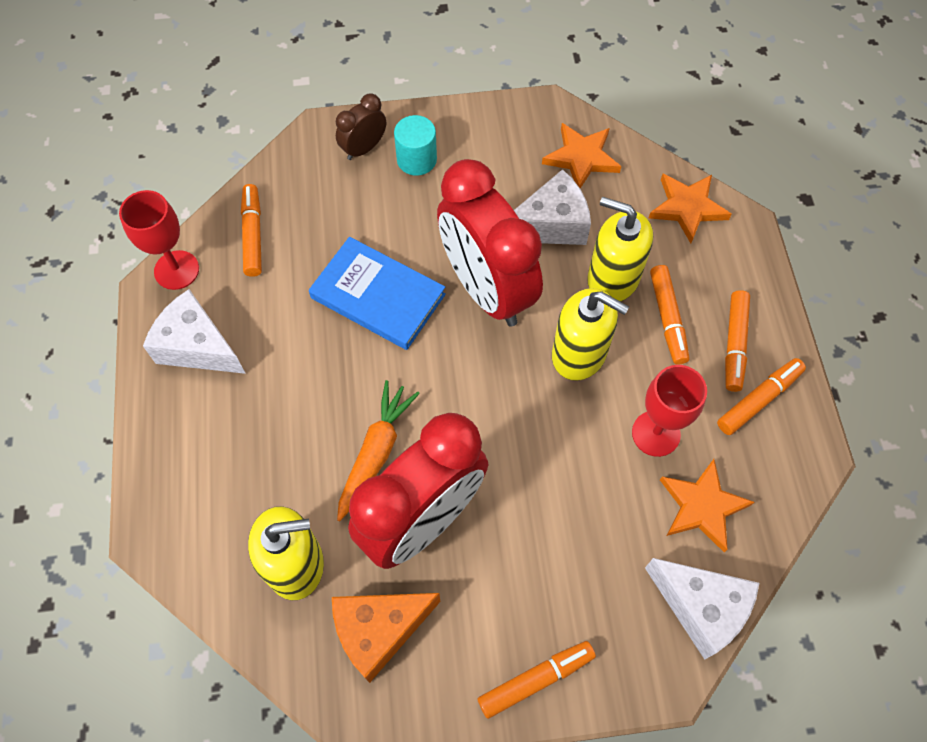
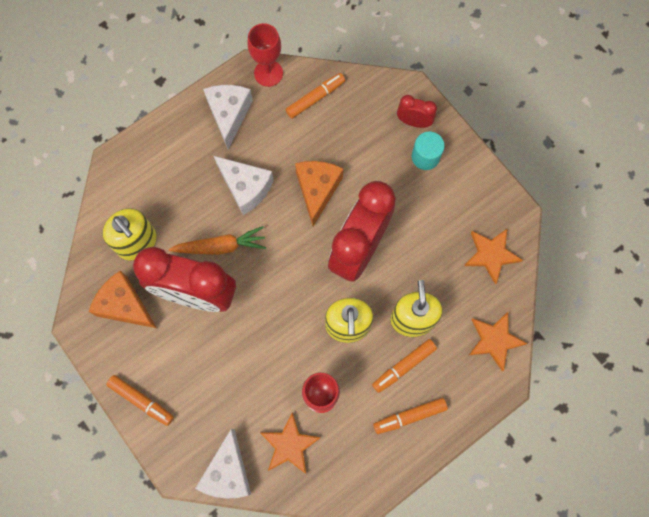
camera: 60 degrees right, 10 degrees up
blue book [309,237,446,350] -> orange cheese [295,161,343,226]
brown clock [336,94,386,160] -> red clock [397,95,437,128]
white cheese [514,169,591,245] -> white cheese moved to [214,156,274,215]
orange marker [717,358,806,435] -> none

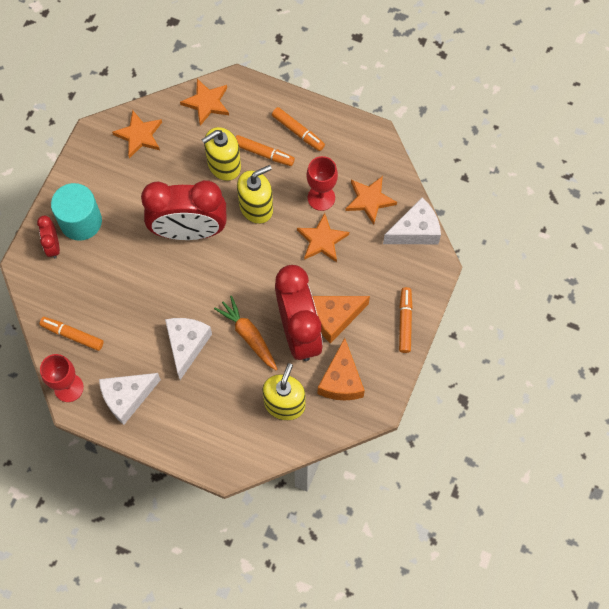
camera: 120 degrees left, 5 degrees down
orange cheese [295,161,343,226] -> orange cheese moved to [312,296,370,343]
turquoise cylinder [412,132,445,170] -> turquoise cylinder [51,183,102,241], size x1.58
none -> orange star [297,213,349,262]

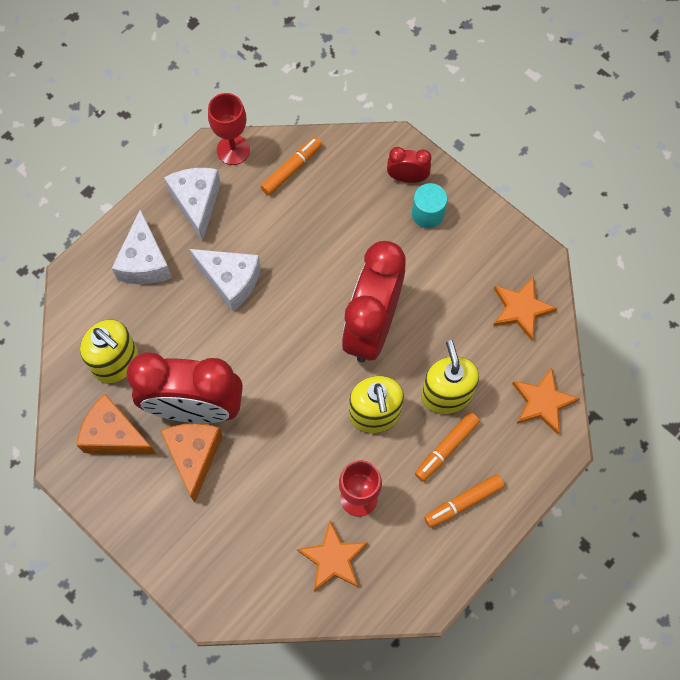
camera: 110 degrees right, 0 degrees up
turquoise cylinder [51,183,102,241] -> turquoise cylinder [412,183,447,228], size x0.63
orange carrot [214,296,277,370] -> none
orange star [297,213,349,262] -> none
white cheese [383,198,441,244] -> white cheese moved to [112,209,172,284]
orange marker [399,287,413,353] -> none

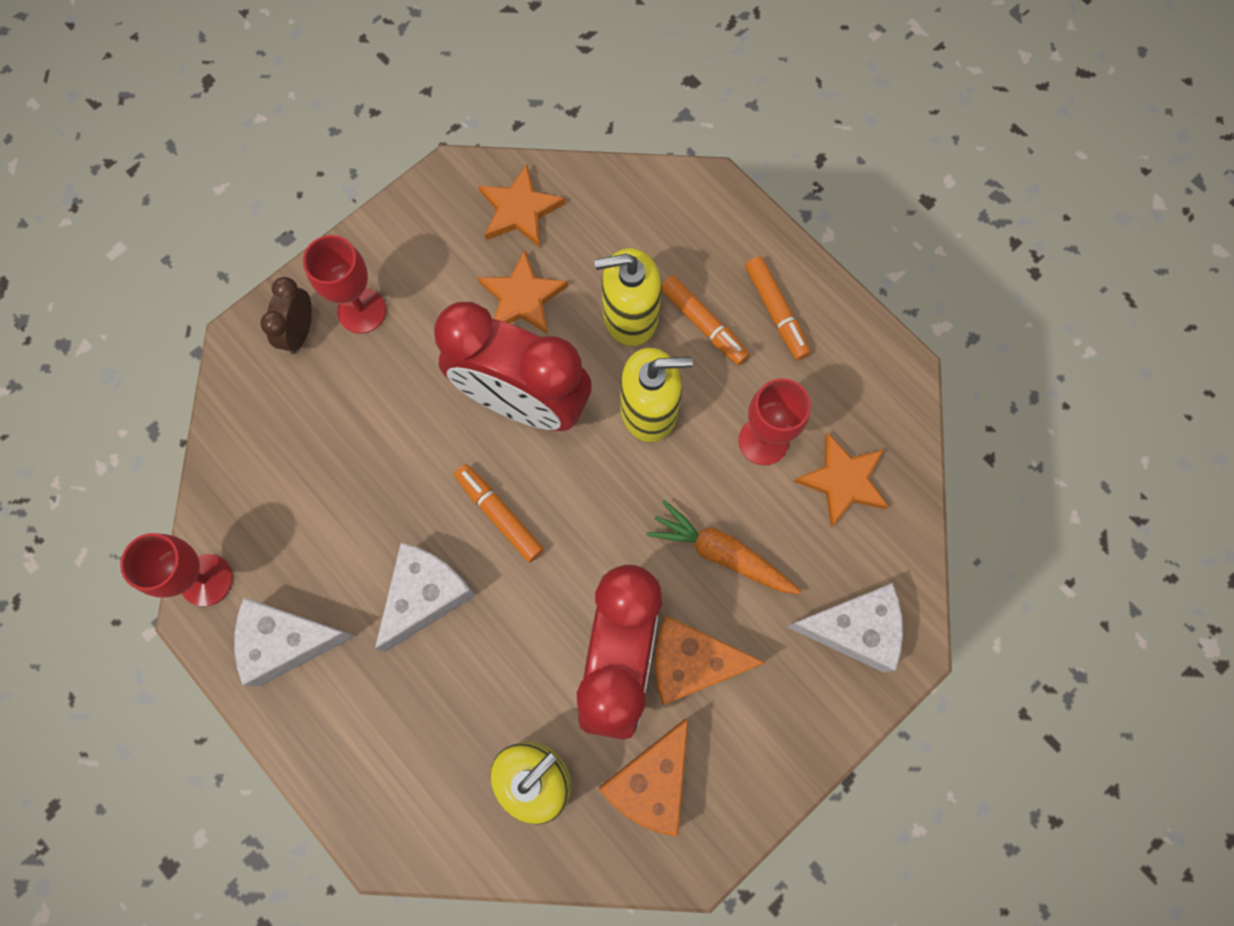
camera: 85 degrees left, 5 degrees up
white cheese [112,209,172,284] -> white cheese moved to [787,583,903,672]
orange marker [260,137,322,196] -> orange marker moved to [454,464,544,562]
red clock [387,147,431,183] -> brown clock [260,277,312,354]
turquoise cylinder [412,183,447,228] -> red goblet [303,235,386,334]
orange star [512,367,580,435] -> orange star moved to [478,250,568,334]
none -> orange carrot [647,500,801,594]

